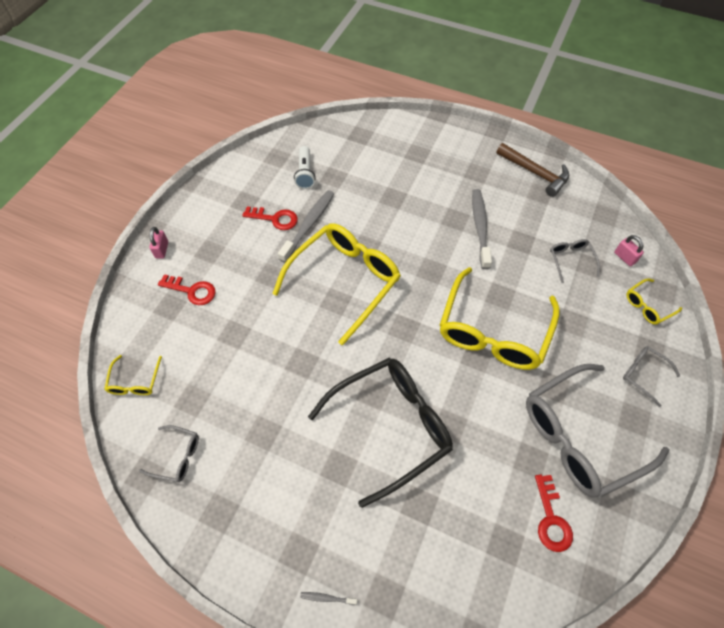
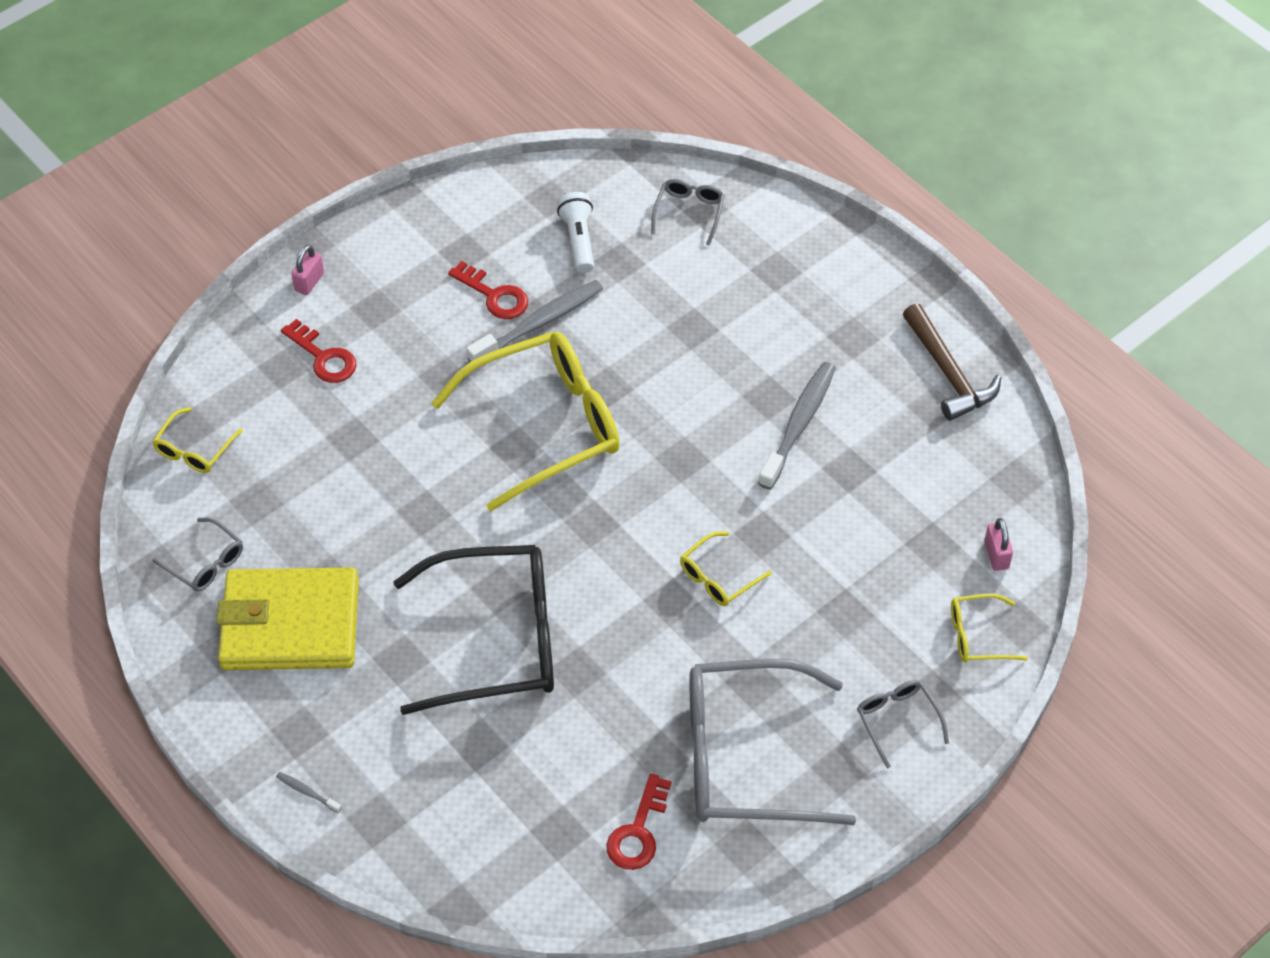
camera: 25 degrees right, 5 degrees down
white flashlight [294,146,316,189] -> white flashlight turned 150 degrees clockwise [557,192,594,273]
yellow glasses [440,267,560,370] -> yellow glasses [680,531,772,606], size x0.44
grey glasses [550,239,600,283] -> grey glasses moved to [651,179,725,246]
none -> yellow wallet [216,567,359,670]

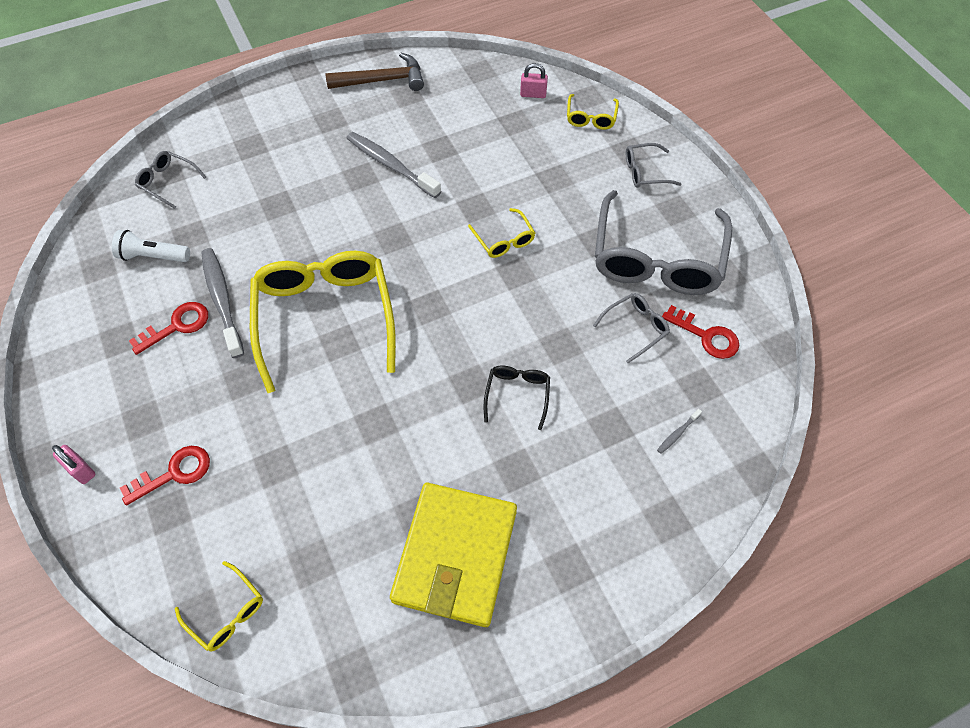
camera: 75 degrees left, 5 degrees up
grey glasses [152,517,243,592] -> grey glasses moved to [593,293,670,363]
grey toothbrush [276,772,342,813] -> grey toothbrush moved to [657,409,702,454]
black glasses [393,545,554,715] -> black glasses [484,365,550,430], size x0.44

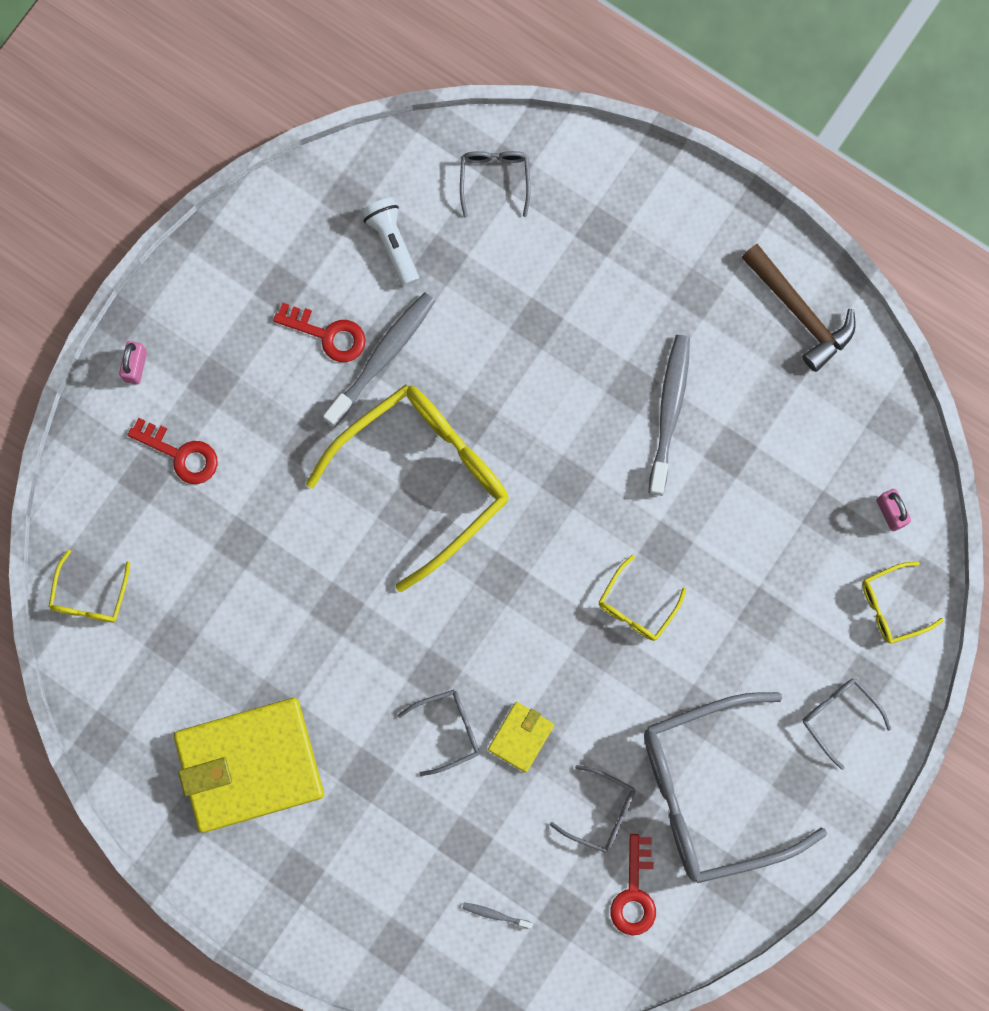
camera: 60 degrees right, 20 degrees up
black glasses [484,365,550,430] -> grey glasses [398,690,480,776]
none -> yellow wallet [488,702,554,773]

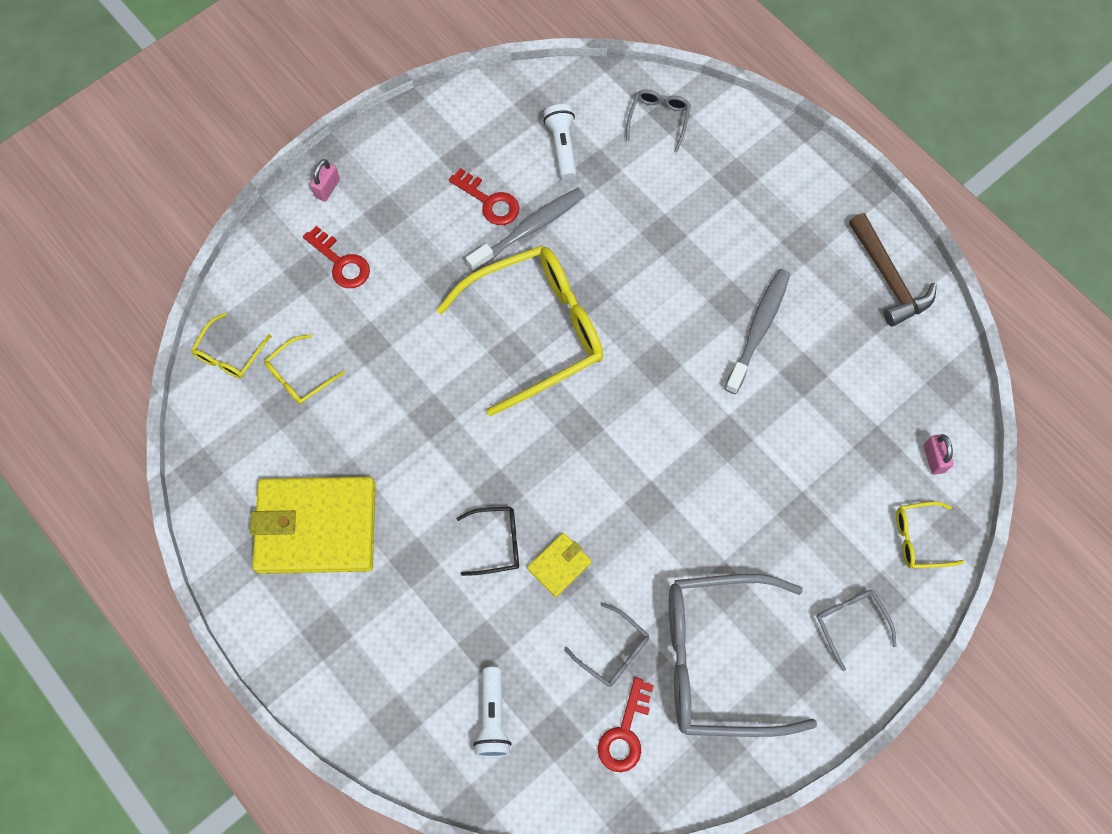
camera: 15 degrees right, 10 degrees down
grey glasses [398,690,480,776] -> black glasses [456,507,519,576]
grey toothbrush [462,902,533,929] -> white flashlight [473,667,512,758]
yellow glasses [599,555,686,641] -> yellow glasses moved to [264,334,345,405]

